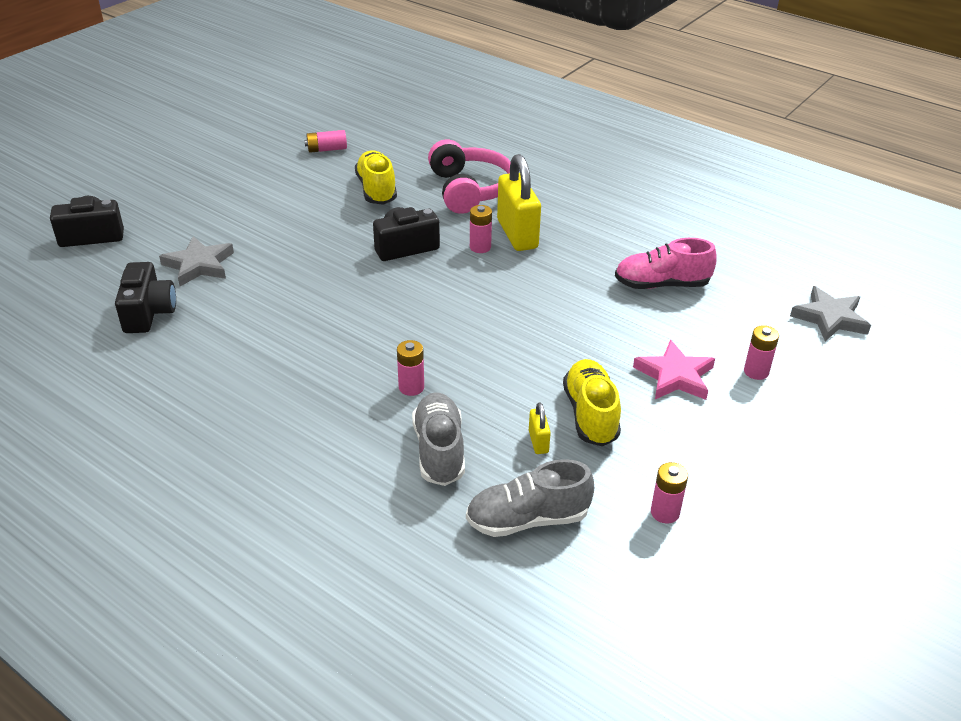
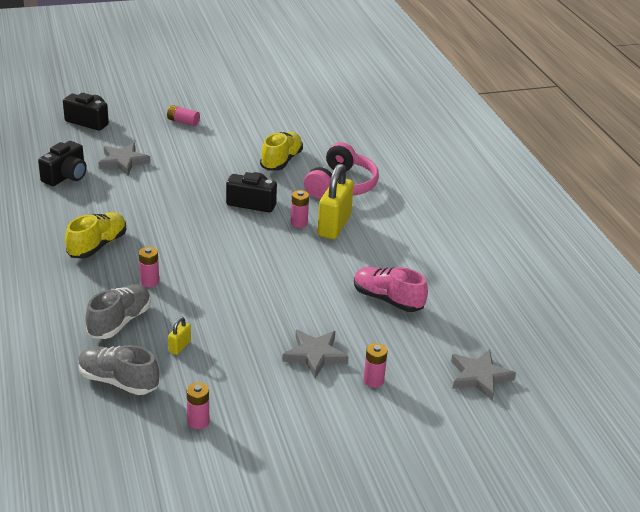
camera: 35 degrees right, 5 degrees down
pink battery [304,130,347,153] -> pink battery moved to [167,105,200,126]
yellow shoe [563,359,621,446] -> yellow shoe moved to [65,212,127,259]
pink star [633,340,715,400] -> grey star [282,330,349,378]

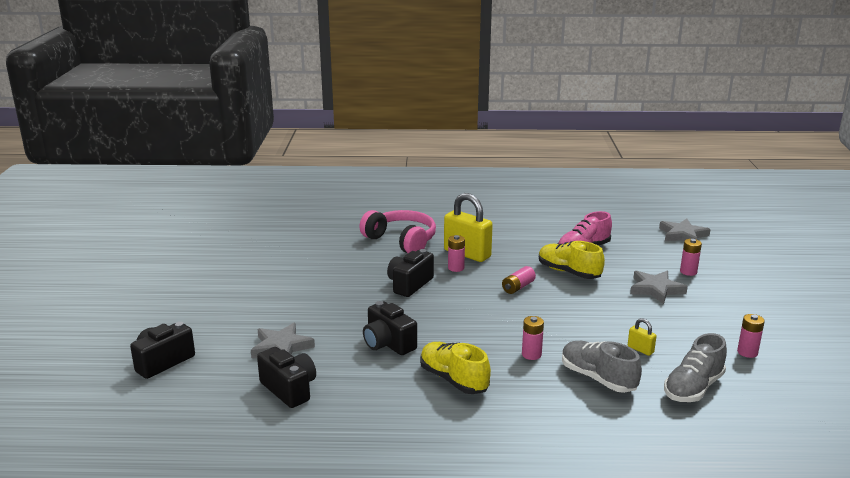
camera: 70 degrees left, 10 degrees down
pink battery [167,105,200,126] -> pink battery moved to [502,266,536,294]
yellow shoe [260,132,303,171] -> yellow shoe moved to [539,241,605,279]
none -> black camera [363,301,417,355]

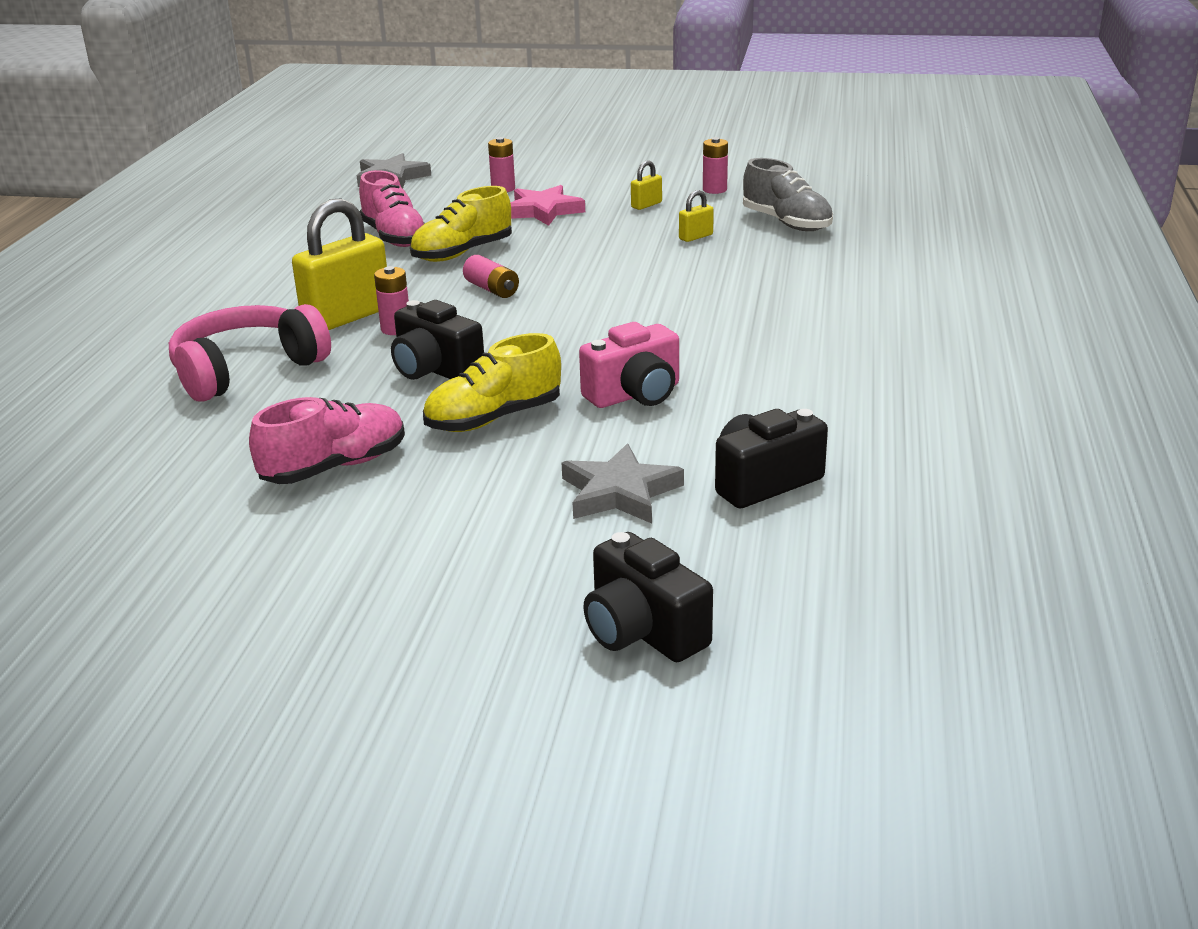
camera: 80 degrees left, 5 degrees up
black camera [363,301,417,355] -> pink camera [579,322,679,408]
yellow shoe [420,342,491,394] -> yellow shoe moved to [423,333,561,432]
pink battery [522,316,544,360] -> none
grey shoe [562,341,642,393] -> none
grey star [630,271,688,304] -> pink star [510,185,585,226]
none -> pink shoe [249,397,405,484]
none -> yellow padlock [631,161,662,210]

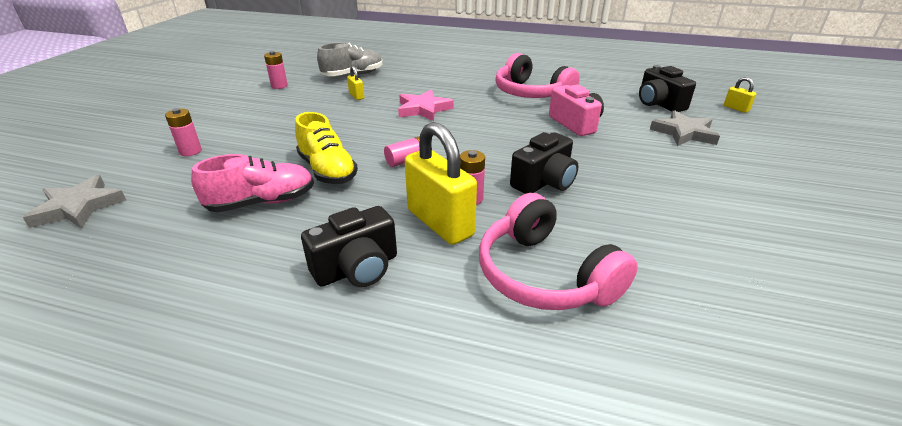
camera: 85 degrees left, 5 degrees up
pink shoe [249,397,405,484] -> none
yellow shoe [423,333,561,432] -> none
pink star [510,185,585,226] -> pink star moved to [398,90,454,121]
black camera [584,532,713,662] -> black camera moved to [301,206,397,287]
yellow padlock [631,161,662,210] -> yellow padlock moved to [724,77,756,113]
none -> pink headphones [495,53,579,98]

